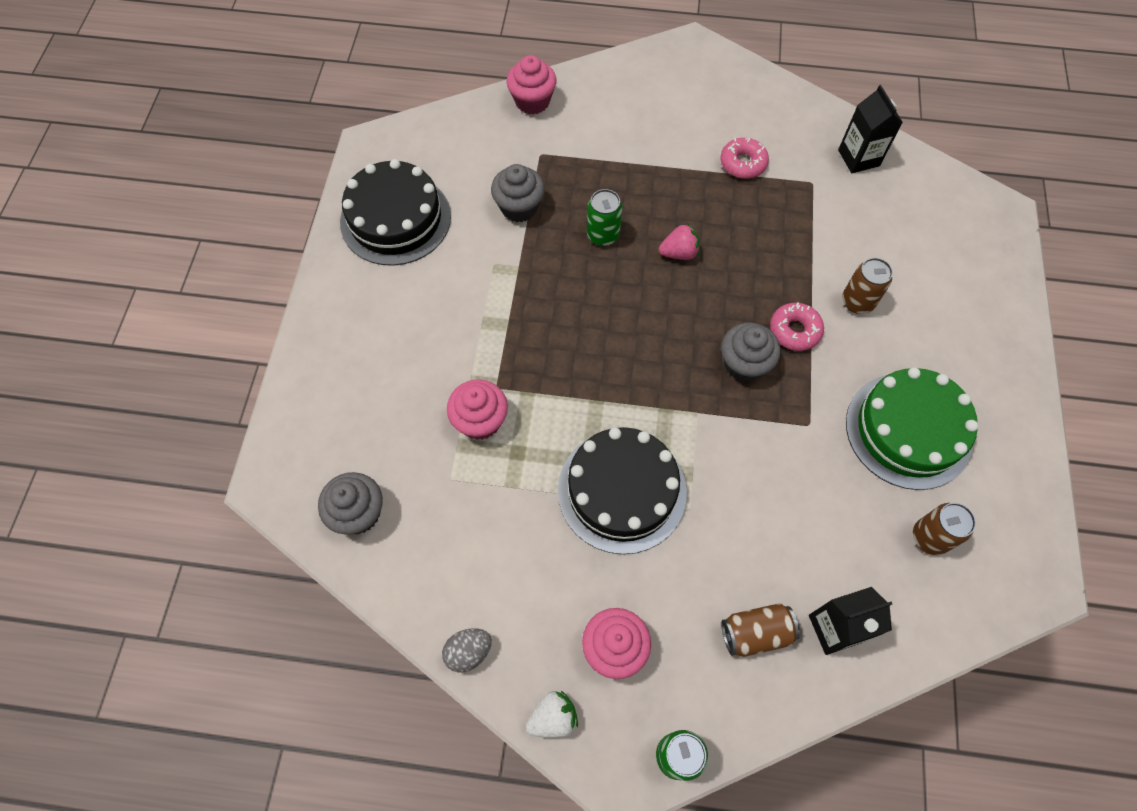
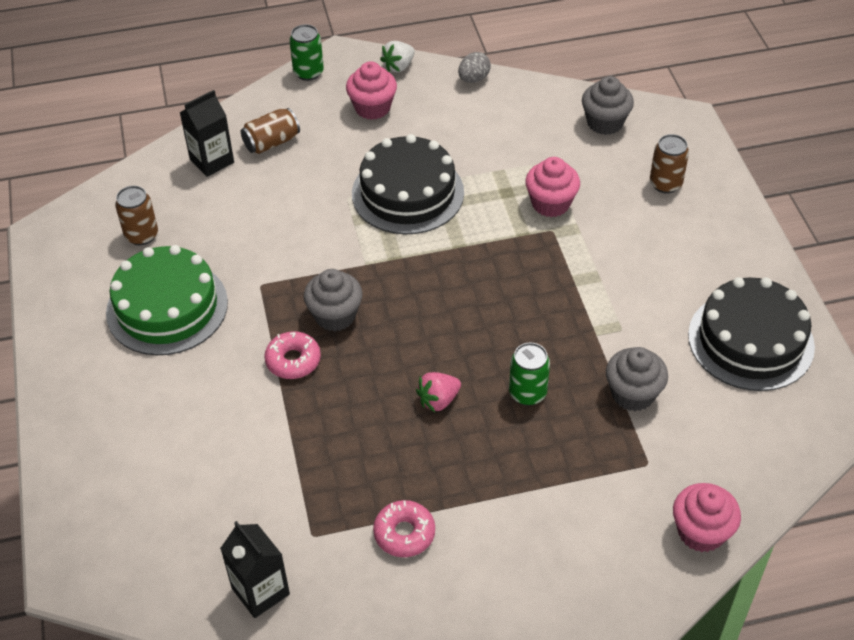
camera: 160 degrees right, 15 degrees down
brown can [842,258,893,314] -> brown can moved to [650,134,689,193]

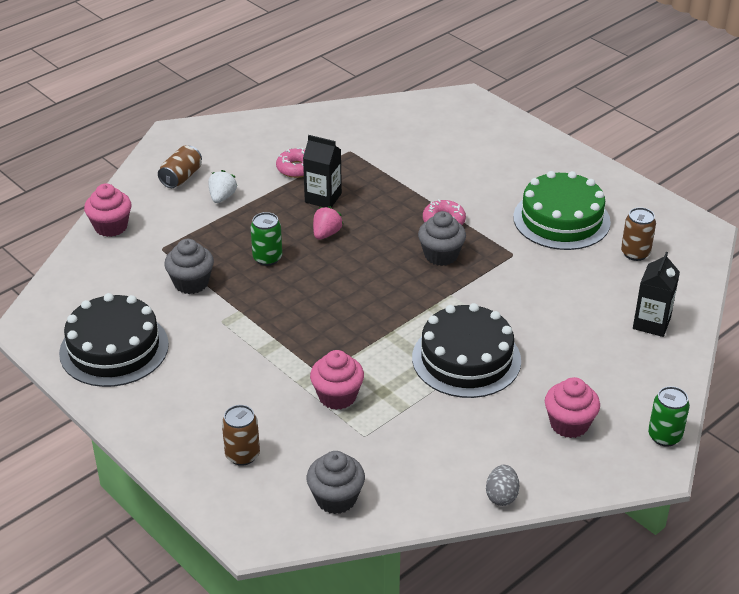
camera: 150 degrees right, 10 degrees down
black carton [220,521,290,618] -> black carton moved to [303,135,342,207]
brown can [241,108,300,154] -> brown can moved to [158,146,202,188]
white strawberry [380,41,415,72] -> white strawberry moved to [208,170,237,203]

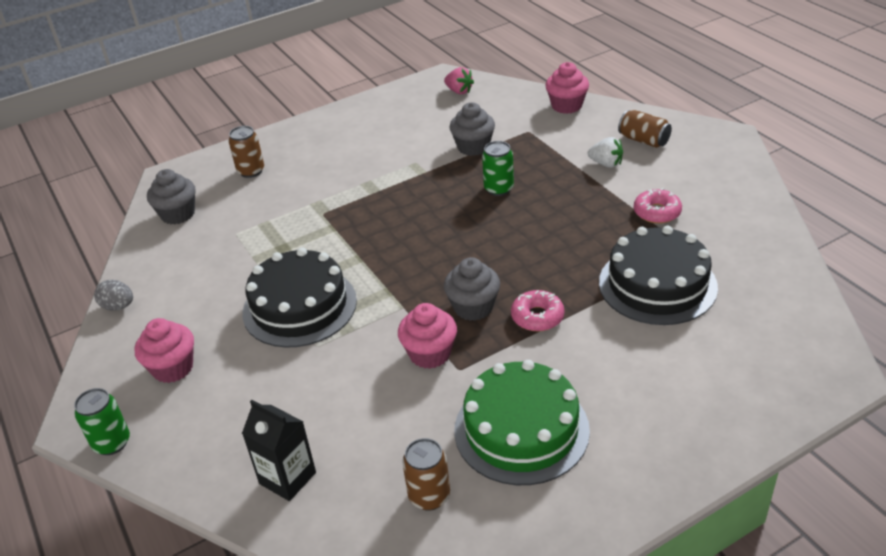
camera: 105 degrees right, 0 degrees up
black cake [59,293,169,387] -> black cake moved to [599,226,718,325]
black carton [303,135,342,207] -> none
pink cupcake [310,350,364,410] -> pink cupcake moved to [398,303,457,369]
pink strawberry [313,206,343,240] -> pink strawberry moved to [444,67,474,94]

